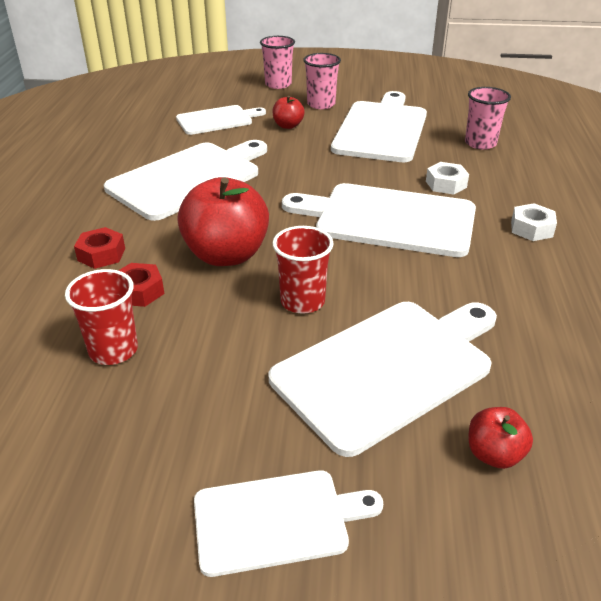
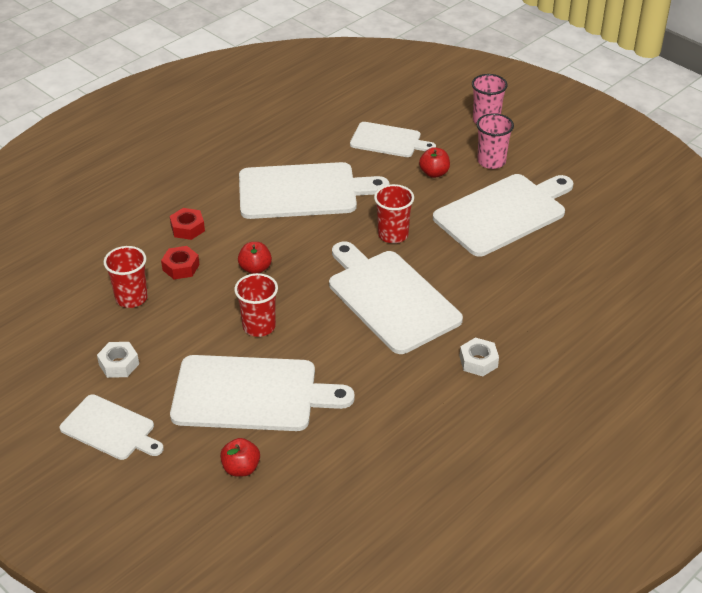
camera: 40 degrees right, 5 degrees up
red apple [177,177,269,266] -> red apple [238,242,272,274], size x0.49
white nut [426,162,469,195] -> white nut moved to [97,342,139,378]
pink cup [465,87,511,150] -> none
none -> red cup [374,184,414,243]

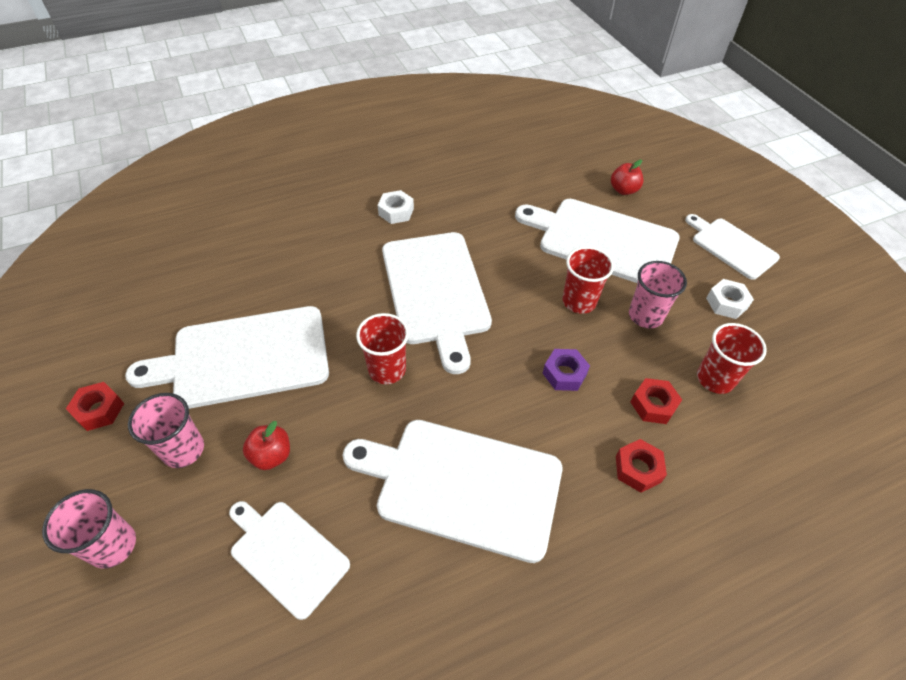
camera: 160 degrees left, 10 degrees up
red apple [238,242,272,274] -> purple nut [543,349,590,391]
none -> red nut [66,382,124,431]
none -> pink cup [629,261,687,328]

